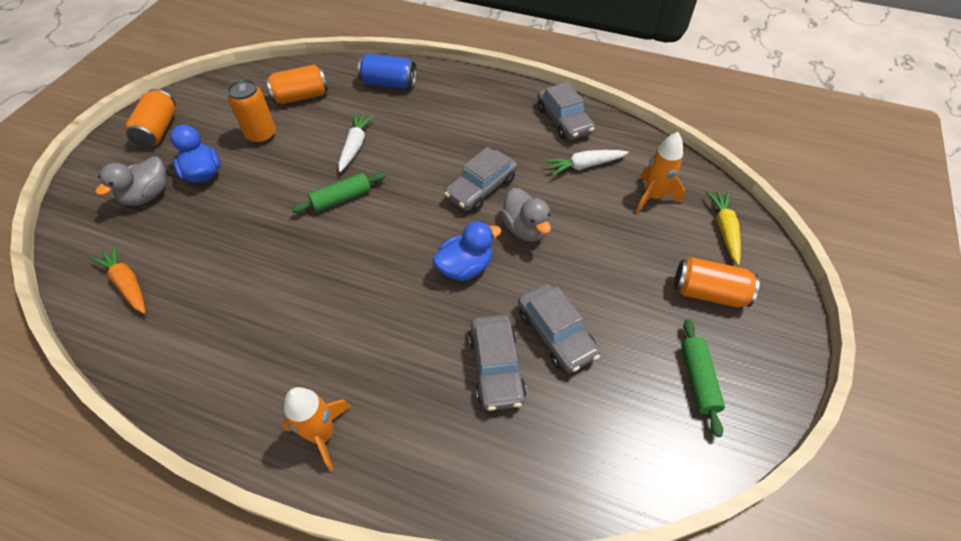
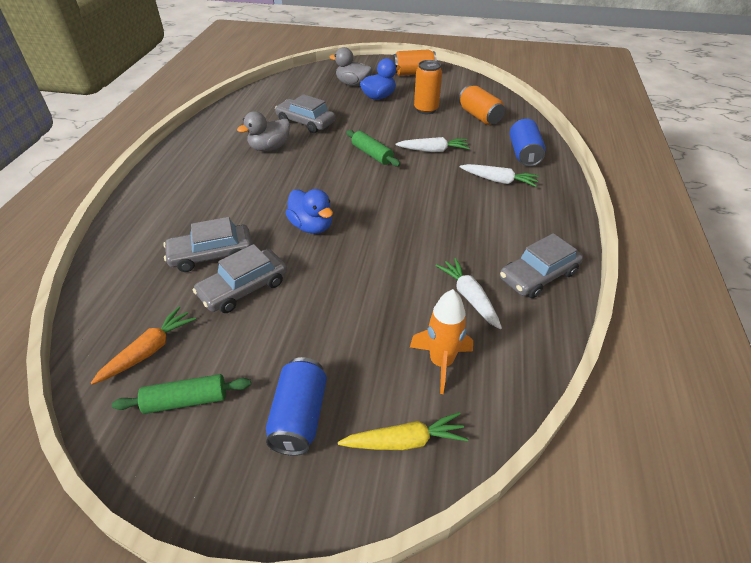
camera: 80 degrees right, 10 degrees down
orange carrot [91,244,146,314] -> orange carrot moved to [91,306,196,385]
orange rocket [282,387,351,472] -> none
grey car [444,147,517,211] -> grey car moved to [275,94,335,133]
grey duck [501,188,551,242] -> grey duck moved to [237,111,290,151]
orange can [674,257,760,308] -> blue can [266,357,327,456]
none -> white carrot [460,164,539,187]

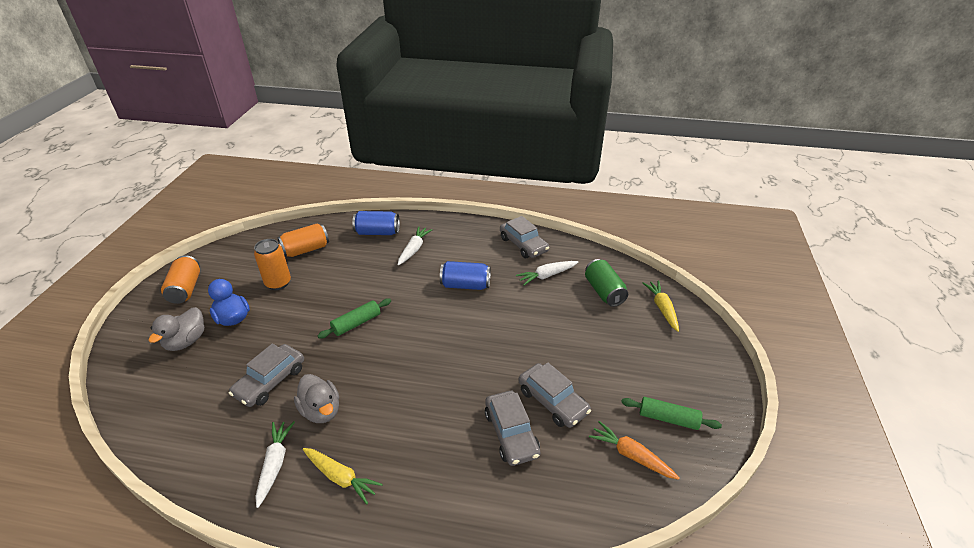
camera: 90 degrees left, 5 degrees down
green rolling pin [112,374,251,414] -> green rolling pin turned 60 degrees counterclockwise [621,397,722,430]
blue can [266,357,327,456] -> blue can moved to [440,261,491,290]
blue duck [286,189,333,234] -> none
white carrot [395,137,469,152] -> white carrot moved to [255,421,295,508]
orange rocket [410,289,473,394] -> green can [585,259,628,307]
none -> yellow carrot [303,448,383,505]

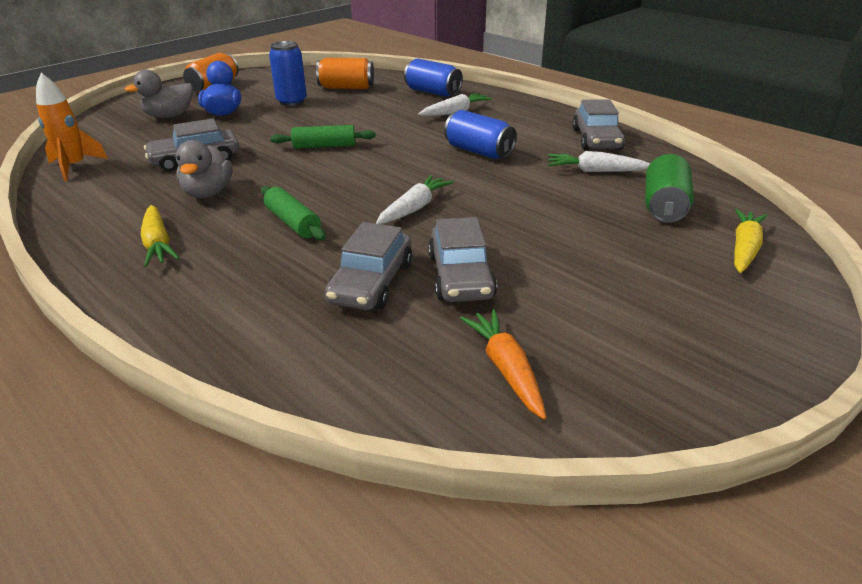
camera: 35 degrees right, 5 degrees down
orange can [254,239,291,290] -> blue can [269,41,307,106]
white carrot [255,421,295,508] -> white carrot moved to [376,175,454,224]
green rolling pin [621,397,722,430] -> green rolling pin moved to [261,186,326,240]
none -> orange rocket [36,73,108,181]

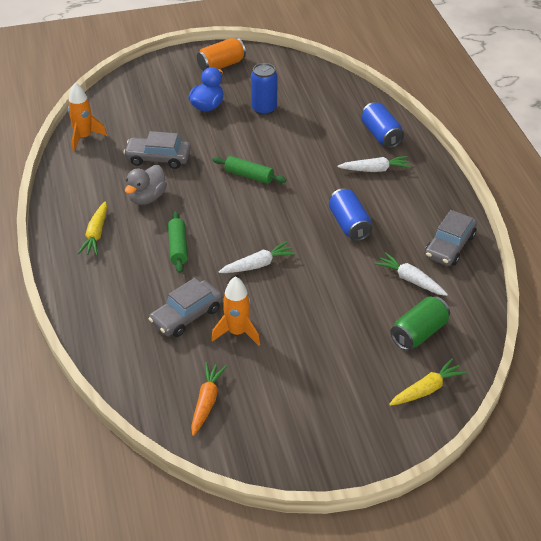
camera: 30 degrees right, 10 degrees up
grey duck [124,69,193,118] -> none
orange can [316,58,374,89] -> none
grey car [428,217,497,302] -> orange rocket [211,276,260,346]

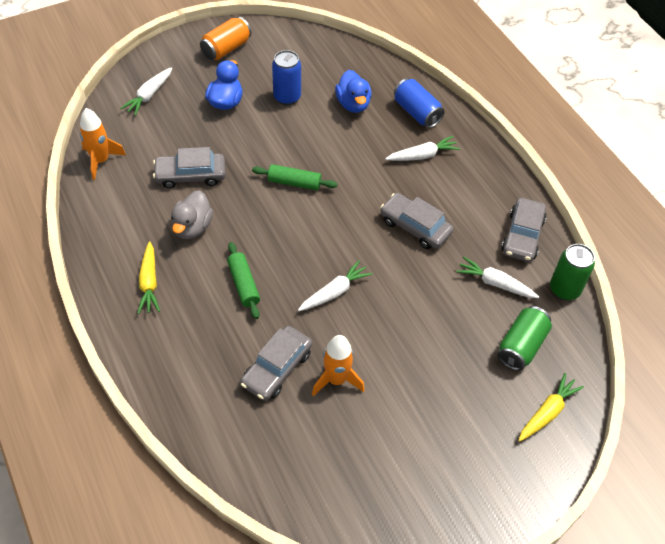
camera: 15 degrees left, 10 degrees up
orange carrot [191,362,227,436] -> none
blue can [329,188,372,241] -> grey car [380,193,453,249]
none -> white carrot [120,67,172,116]
none -> blue duck [335,70,372,113]
none -> green can [550,244,595,300]

